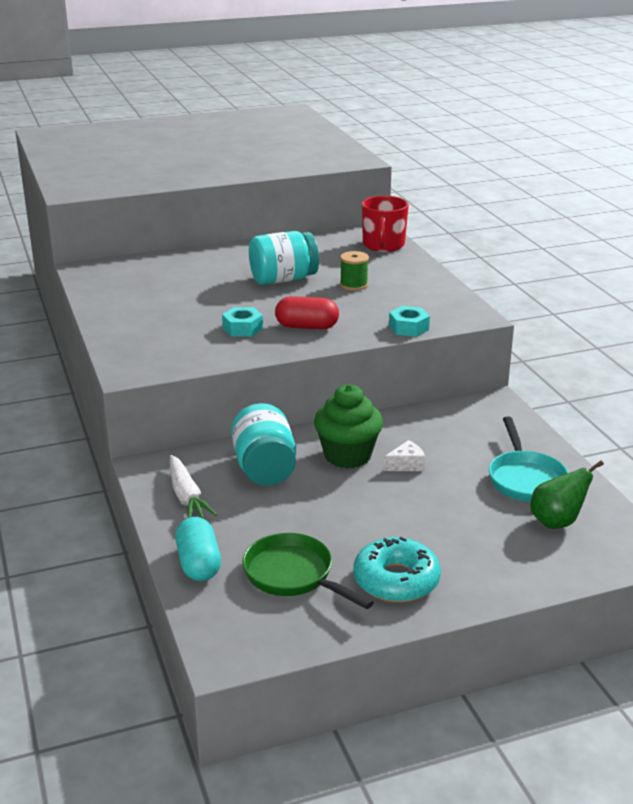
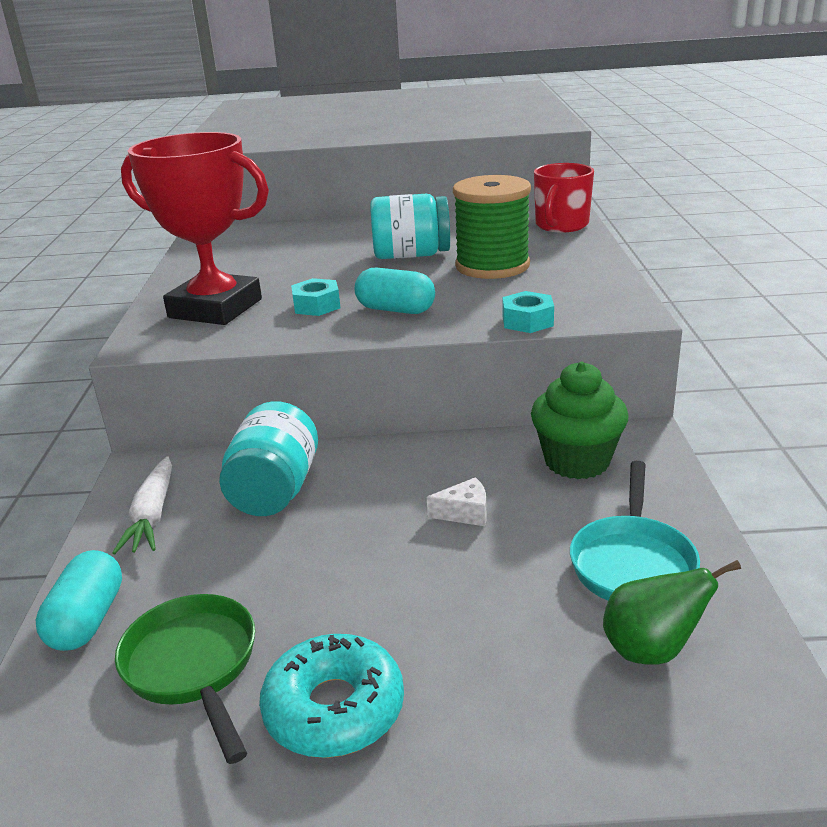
camera: 20 degrees right, 0 degrees up
red capsule [275,296,339,329] -> turquoise capsule [355,267,435,314]
green cupcake [314,384,383,468] -> green cupcake moved to [531,362,628,479]
green spool [340,251,369,291] -> green spool [453,175,531,279], size x2.04
none -> red trophy [121,132,269,325]

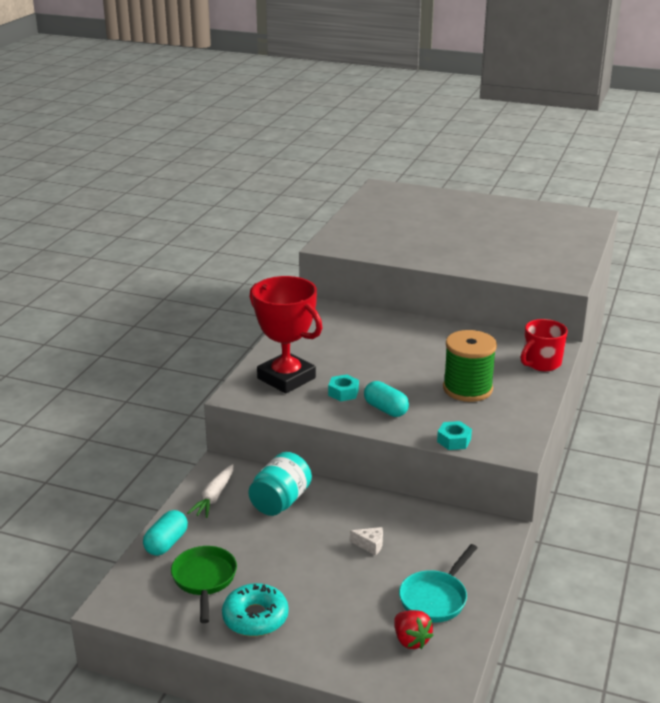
camera: 20 degrees right, 0 degrees up
turquoise jar [370,194,450,259] -> none
green cupcake [531,362,628,479] -> none
green pear [603,560,741,665] -> red strawberry [394,610,434,649]

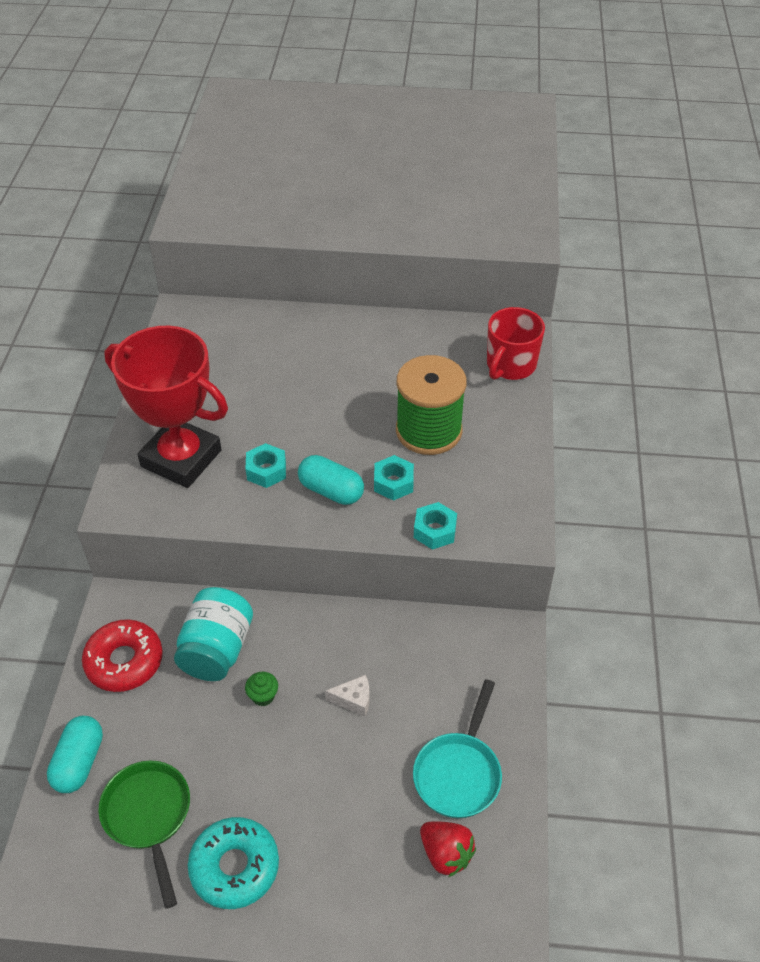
camera: 15 degrees left, 20 degrees up
white carrot [187,464,233,518] -> red donut [82,619,163,692]
none -> green cupcake [245,672,278,706]
none -> turquoise nut [374,455,414,501]

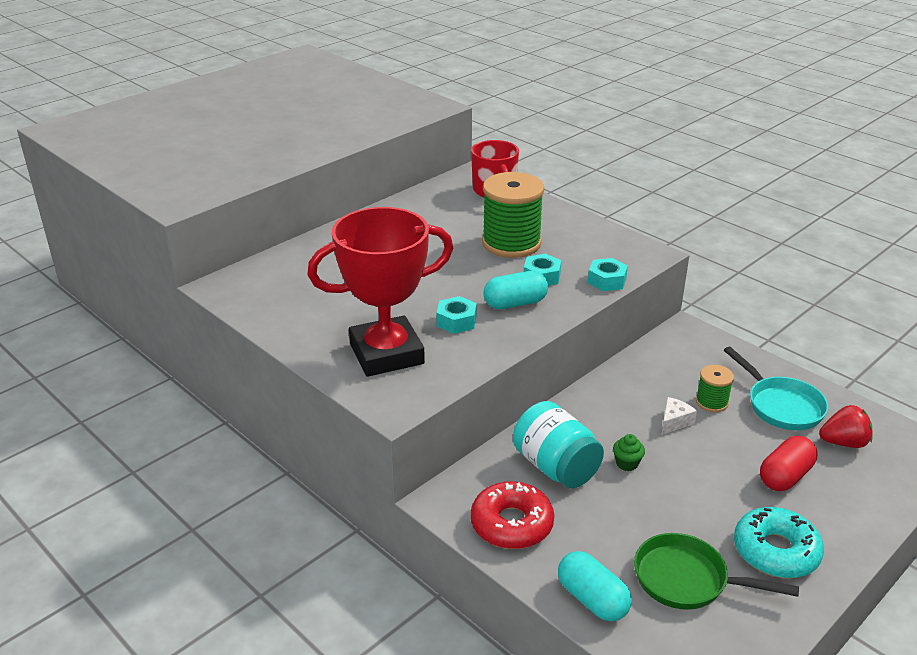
camera: 50 degrees left, 15 degrees down
none -> green spool [696,365,734,412]
none -> red capsule [760,436,817,491]

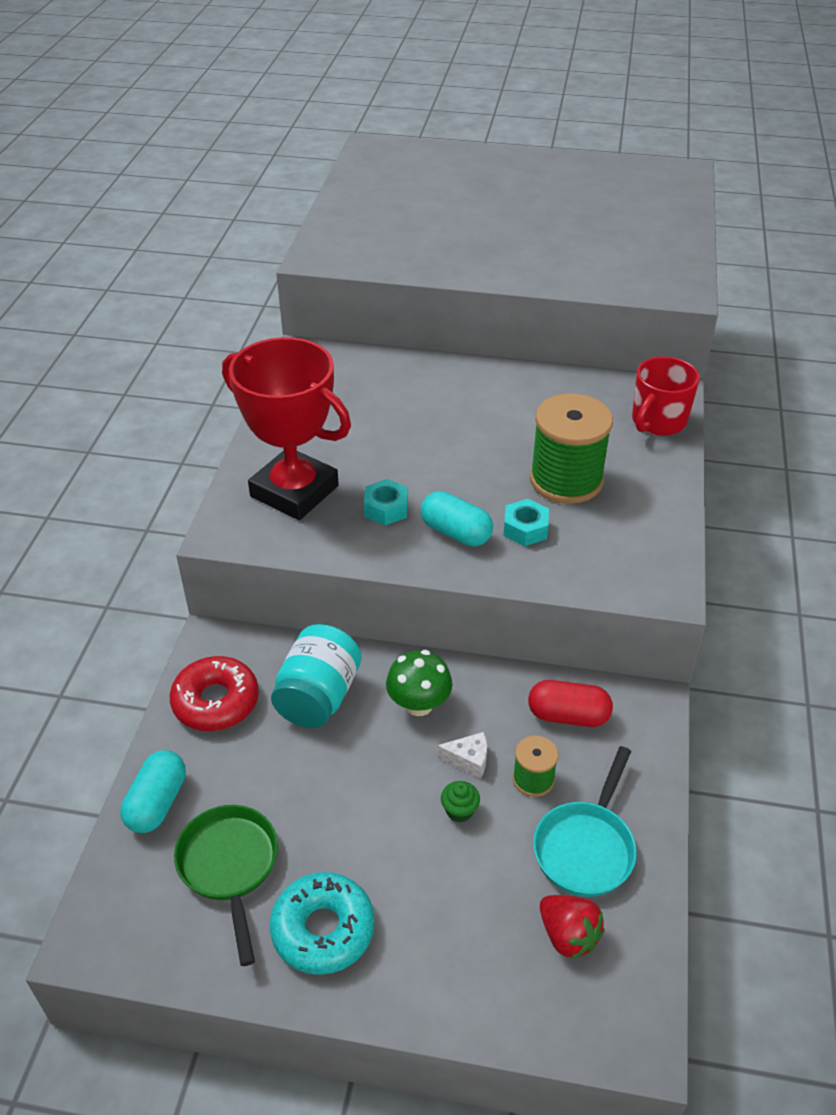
camera: 55 degrees right, 10 degrees up
turquoise nut [588,258,628,291] -> none
green cupcake [613,434,645,471] -> green cupcake moved to [441,781,480,822]
red capsule [760,436,817,491] -> red capsule moved to [528,680,613,727]
none -> green mushroom [386,650,452,716]

